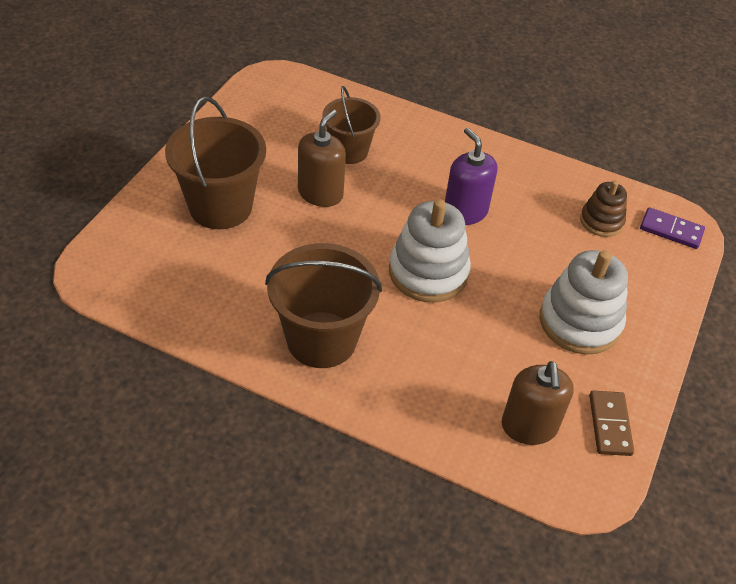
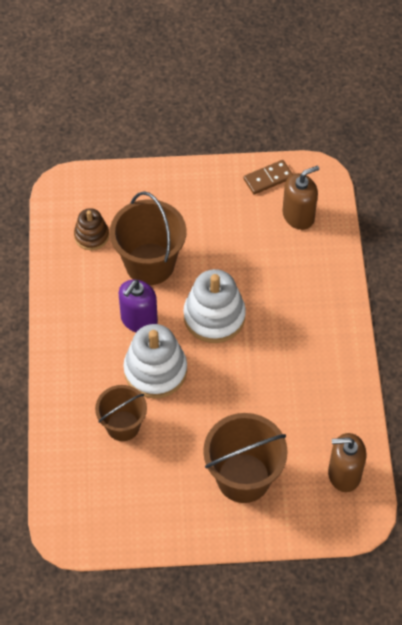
camera: 115 degrees left, 10 degrees up
brown bucket [265,243,382,368] -> brown bucket moved to [110,191,186,285]
brown soap dispenser [298,110,346,207] -> brown soap dispenser moved to [328,433,366,492]
white stacking toy [540,250,628,355] -> white stacking toy moved to [123,324,187,398]
purple domino [640,207,705,249] -> none

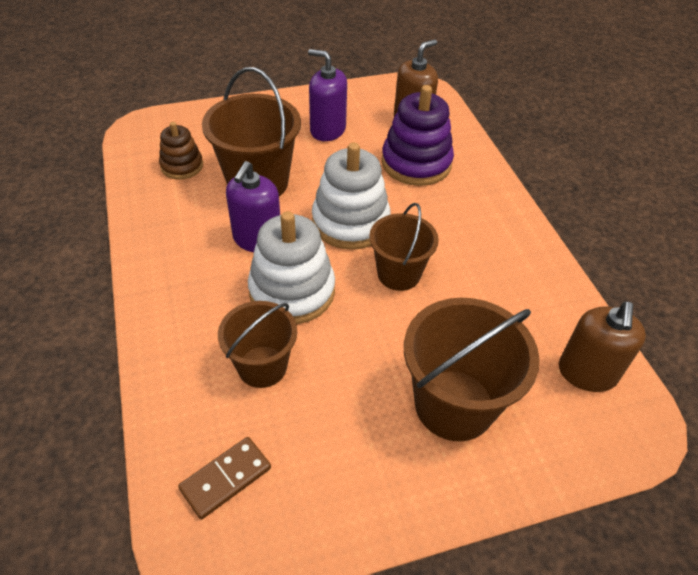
camera: 15 degrees left, 10 degrees down
brown domino [243,160,293,195] -> brown domino moved to [178,437,271,519]
brown soap dispenser [328,433,366,492] -> brown soap dispenser turned 60 degrees counterclockwise [559,301,646,392]
none -> purple soap dispenser [308,49,347,141]
none -> brown bucket [369,203,439,291]
none -> purple stacking toy [381,85,454,186]

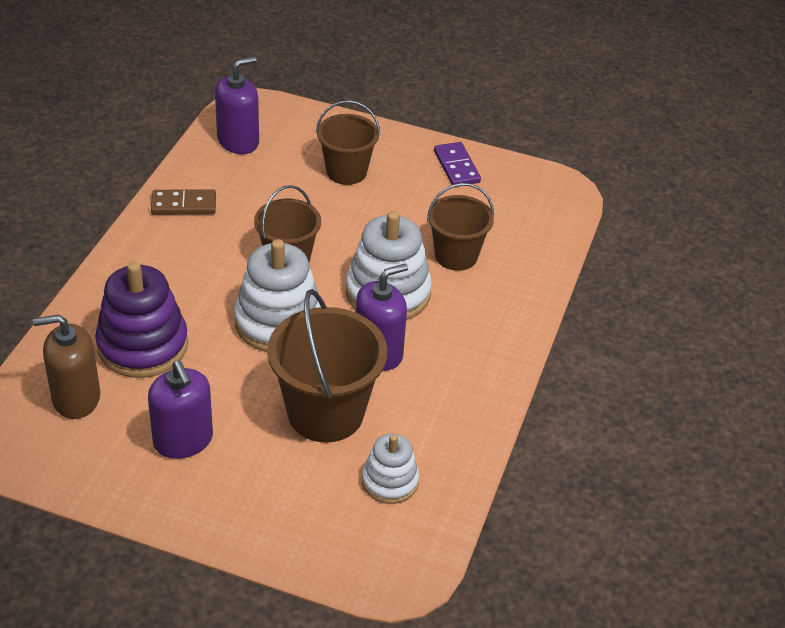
camera: 145 degrees left, 5 degrees down
brown stacking toy [159,122,203,180] -> white stacking toy [362,433,419,504]
brown domino [178,437,271,519] -> brown domino moved to [151,189,216,215]
brown bucket [404,298,540,441] -> brown bucket [316,100,380,185], size x0.64
brown soap dispenser [559,301,646,392] -> purple soap dispenser [215,56,259,154]
none -> purple domino [434,142,481,185]

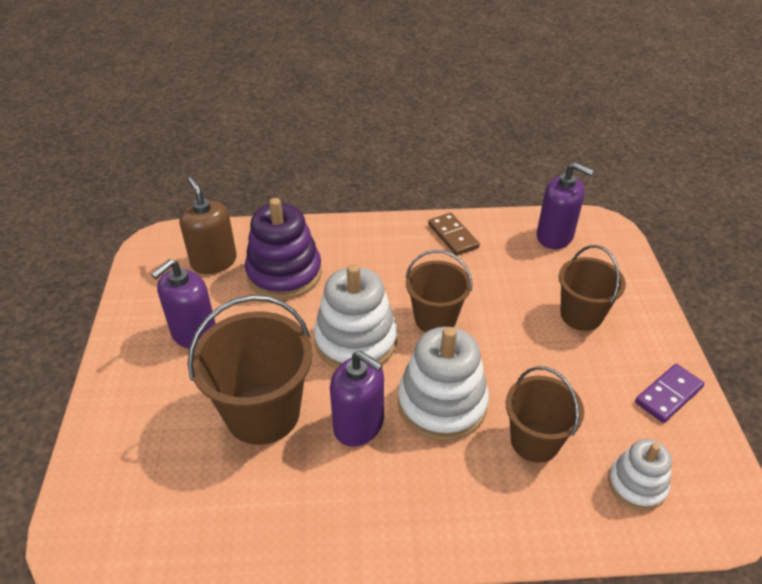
camera: 70 degrees right, 0 degrees up
white stacking toy [362,433,419,504] -> white stacking toy moved to [608,439,672,511]

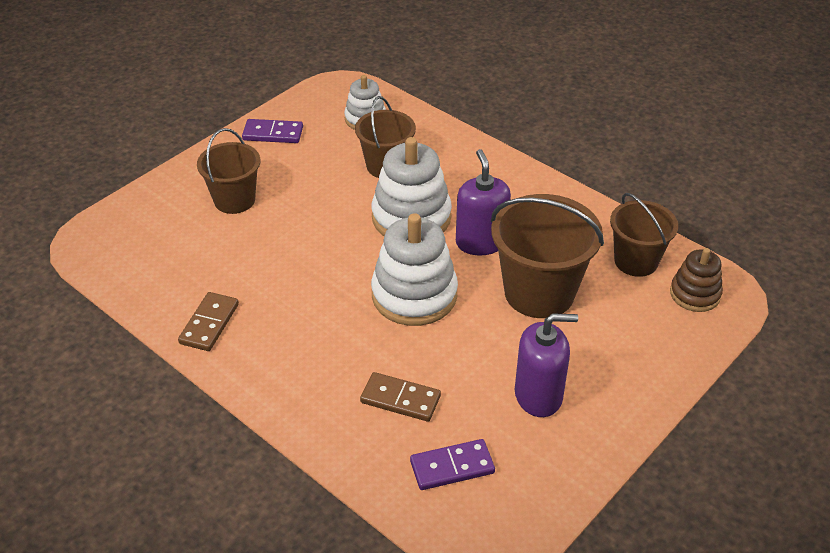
camera: 135 degrees left, 0 degrees up
brown soap dispenser [180,177,237,274] -> purple domino [410,439,495,490]
purple stacking toy [245,198,322,300] -> brown domino [360,372,441,422]
brown bucket [405,250,472,332] -> brown bucket moved to [610,193,678,277]
purple soap dispenser [537,162,594,249] -> none
none -> brown stacking toy [670,248,723,312]

